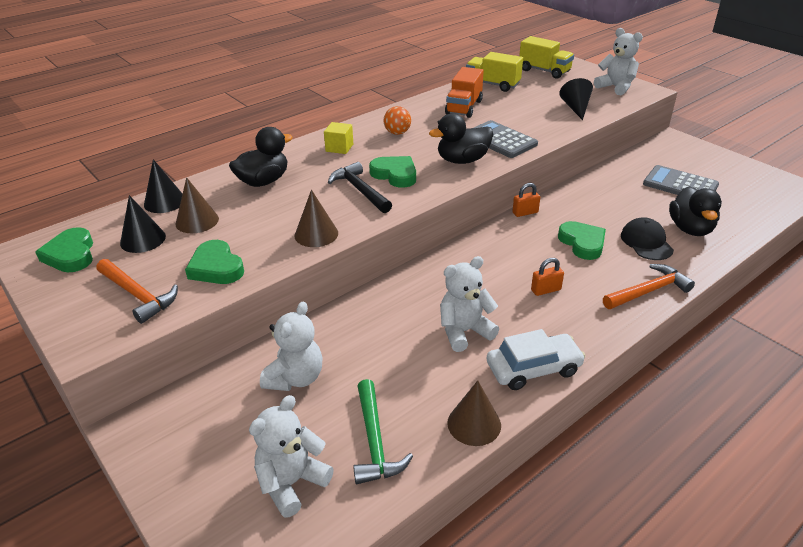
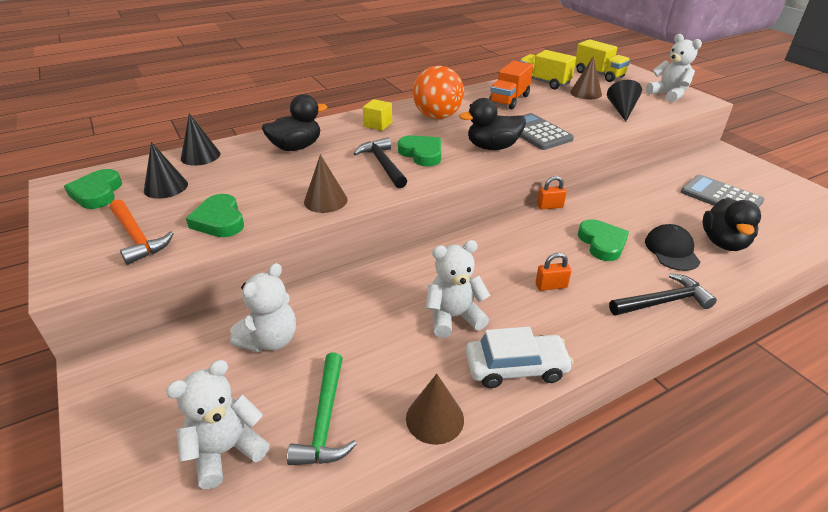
camera: 10 degrees right, 0 degrees up
brown cone [175,177,219,233] -> brown cone moved to [570,56,602,99]
orange ball [384,106,411,135] -> orange ball [413,65,464,119], size x1.88
orange hammer [603,264,695,309] -> black hammer [609,273,717,315]

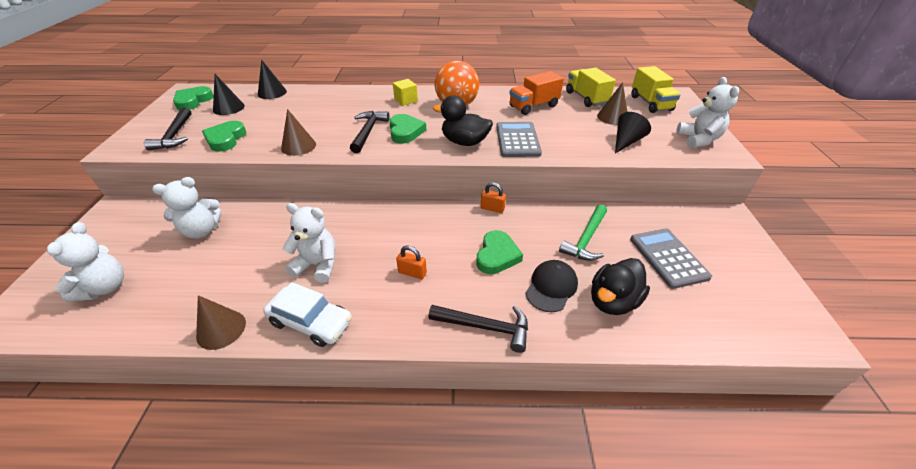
camera: 30 degrees right, 5 degrees up
orange hammer [110,199,174,265] -> black hammer [144,107,191,150]
white teddy bear [166,360,270,489] -> white teddy bear turned 105 degrees clockwise [47,222,124,302]
black duck [262,94,327,151] -> none
green hammer [287,353,357,465] -> green hammer moved to [559,205,607,261]

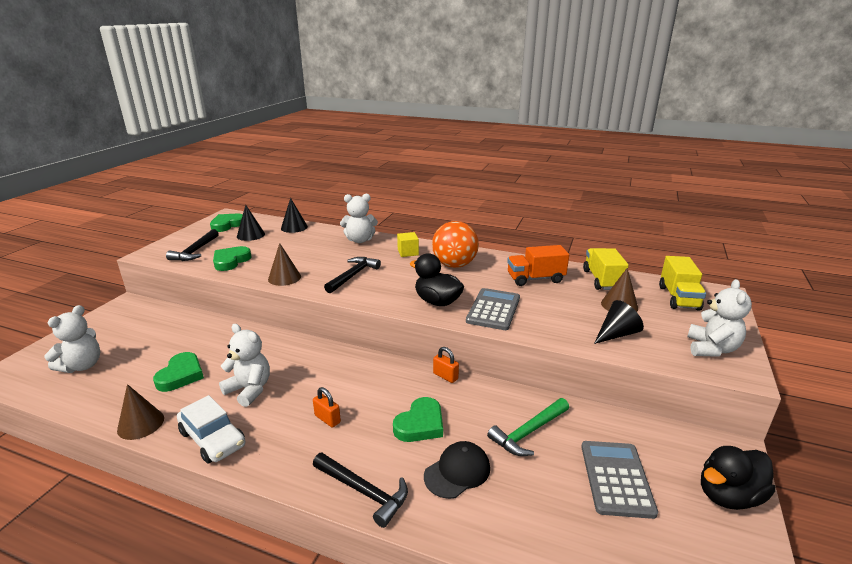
camera: 20 degrees right, 15 degrees down
white teddy bear [152,177,221,238] -> white teddy bear moved to [340,194,378,243]
green heart [389,114,426,143] -> green heart moved to [153,352,204,392]
black duck [591,258,650,315] -> black duck moved to [701,446,775,510]

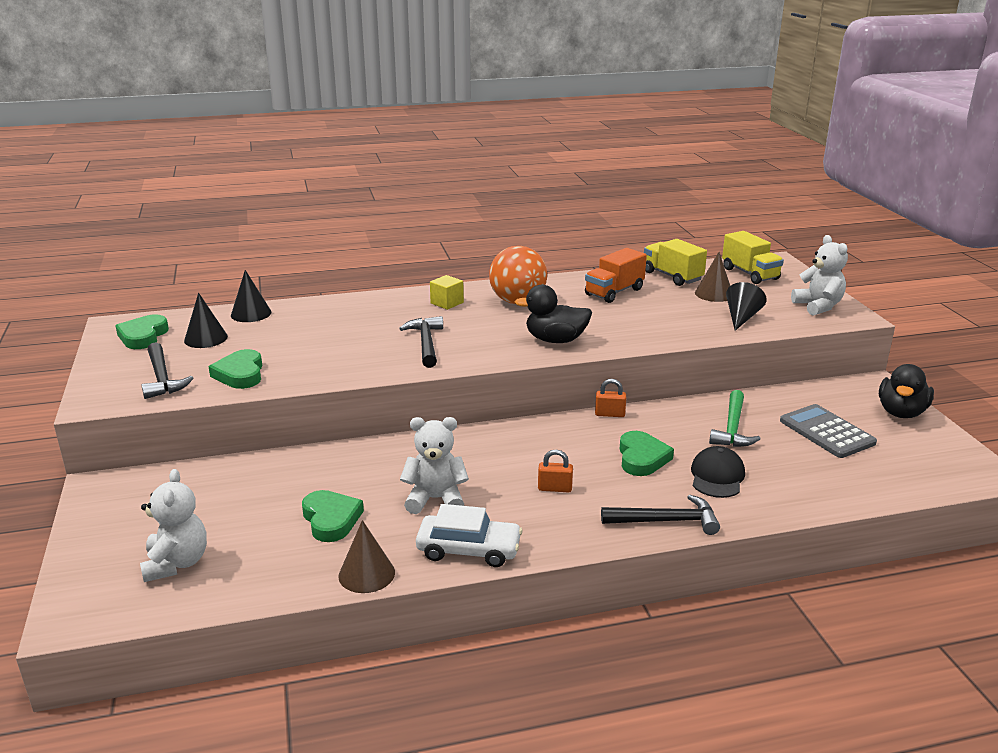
camera: 35 degrees left, 0 degrees up
brown cone [268,243,301,286] -> none
white teddy bear [340,194,378,243] -> none
grey calculator [466,288,520,330] -> none

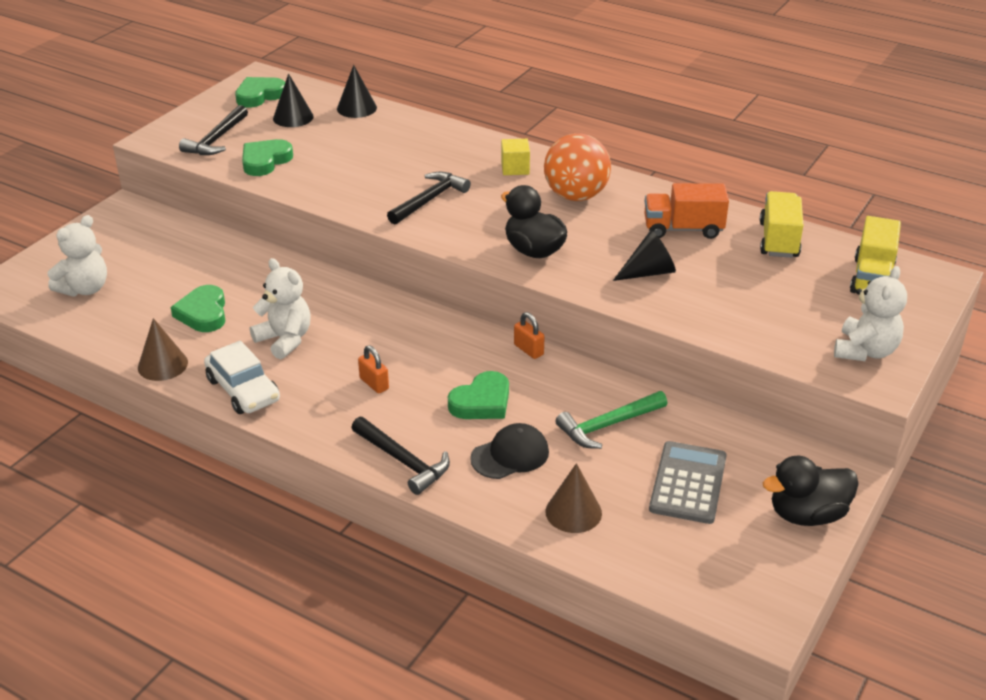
camera: 45 degrees right, 10 degrees up
green heart [302,490,364,542] -> green heart turned 150 degrees clockwise [171,285,225,332]
brown cone [695,252,730,302] -> brown cone moved to [545,463,602,533]
black cone [726,282,767,331] -> black cone moved to [613,230,676,281]

